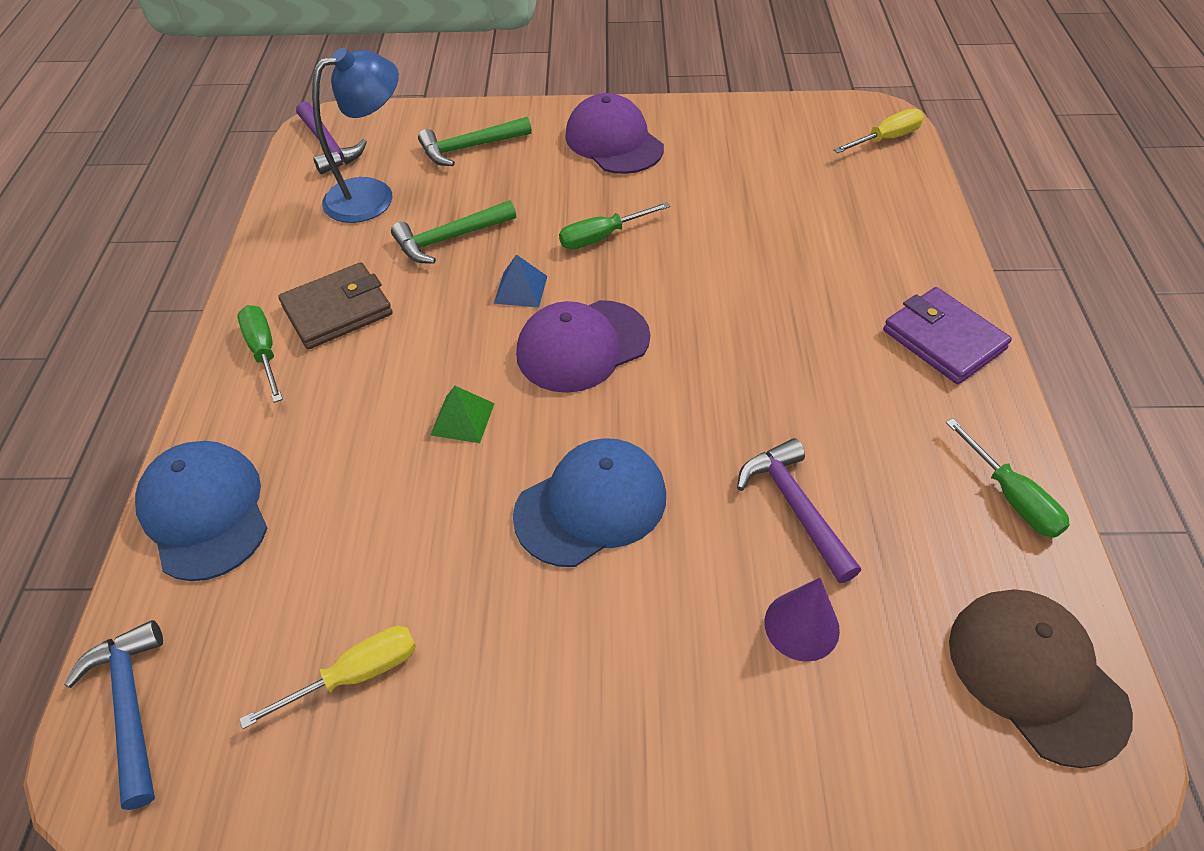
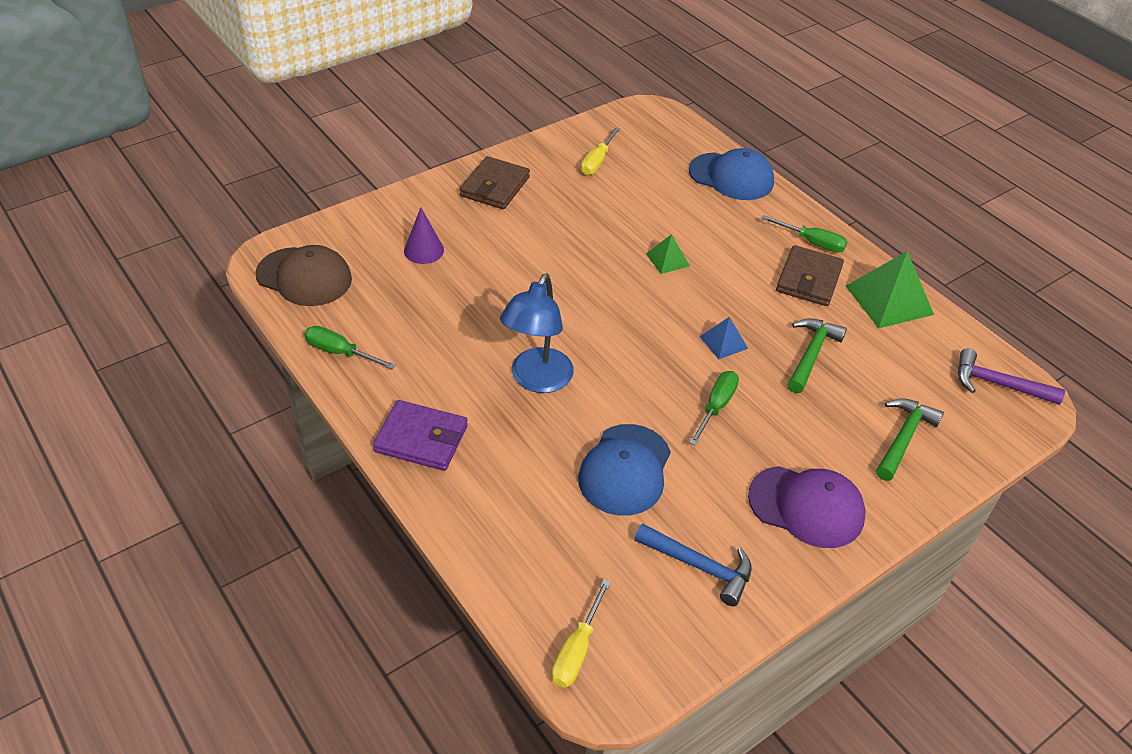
camera: 140 degrees right, 5 degrees down
blue hammer [64,620,163,810] -> blue hammer moved to [635,523,752,606]
blue lamp [312,48,399,223] -> blue lamp moved to [500,274,574,393]
blue cap [513,438,666,567] -> blue cap moved to [578,424,671,516]
purple cap [516,300,650,393] -> none
purple hammer [737,438,861,583] -> none
none -> brown wallet [460,156,530,209]
none -> green pyramid [846,251,934,328]

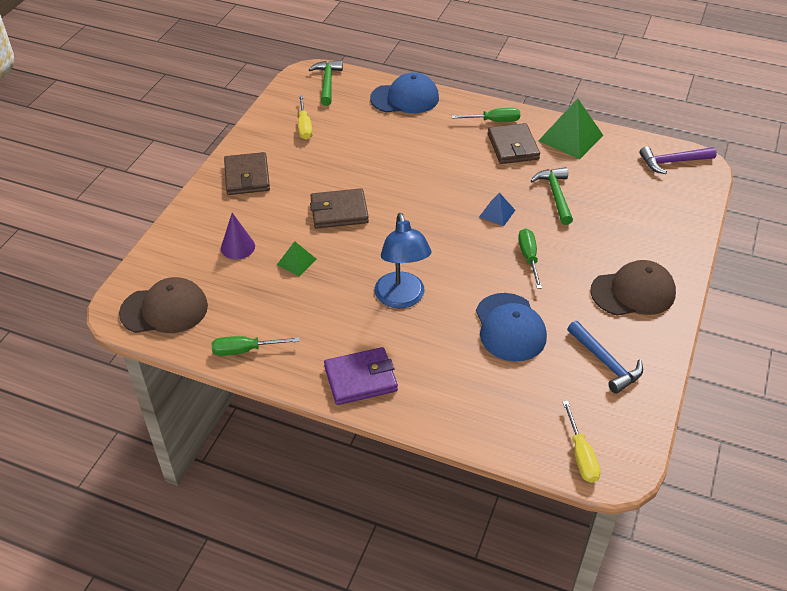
camera: 30 degrees left, 0 degrees up
blue hammer [635,523,752,606] -> blue hammer turned 60 degrees clockwise [567,321,643,394]
green pyramid [646,234,690,274] -> green pyramid moved to [277,241,317,276]
purple cap [748,466,866,548] -> brown cap [590,260,676,316]
green hammer [876,398,944,481] -> green hammer moved to [308,60,343,106]
none -> brown wallet [310,188,369,229]

